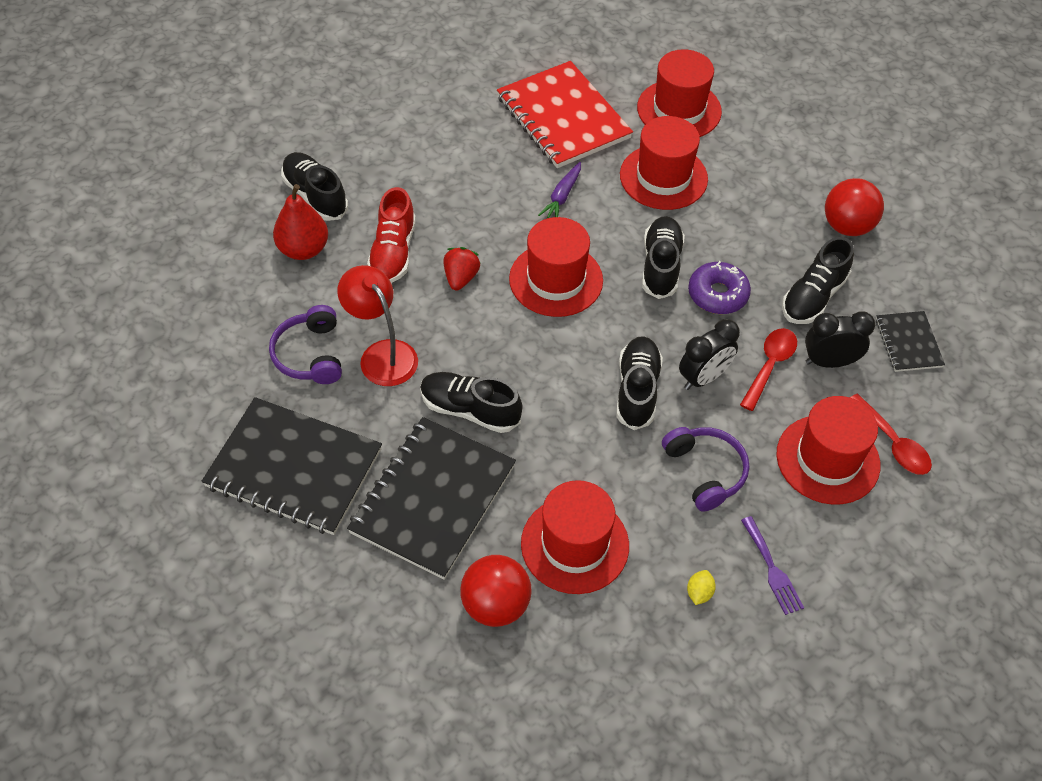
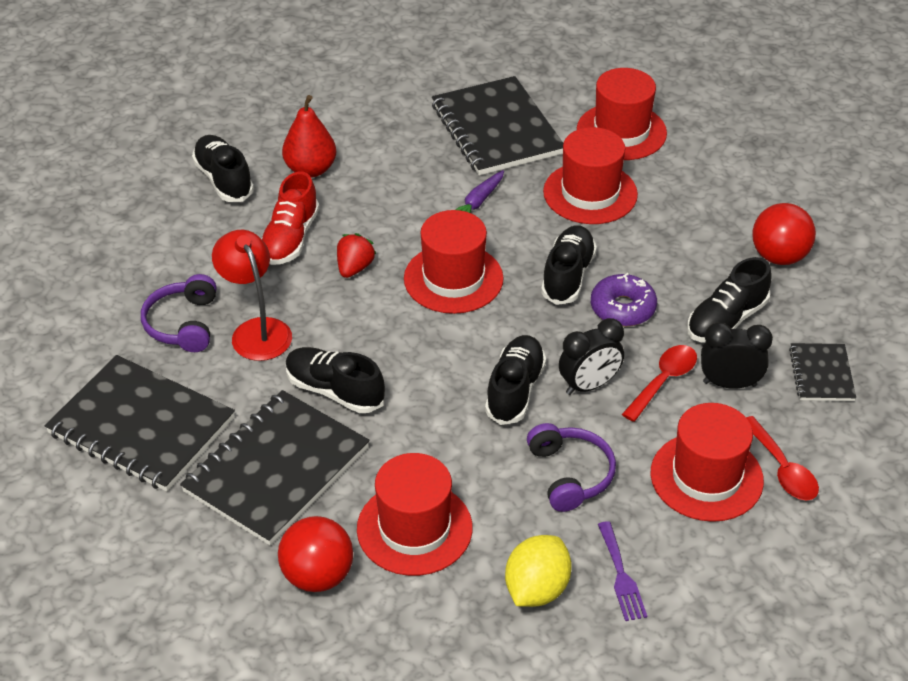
camera: 10 degrees right, 10 degrees down
red pear [273,184,328,260] -> red pear moved to [282,95,336,178]
red notebook [497,61,633,168] -> black notebook [432,76,563,175]
yellow lemon [687,570,716,605] -> yellow lemon [505,535,572,607], size x2.13

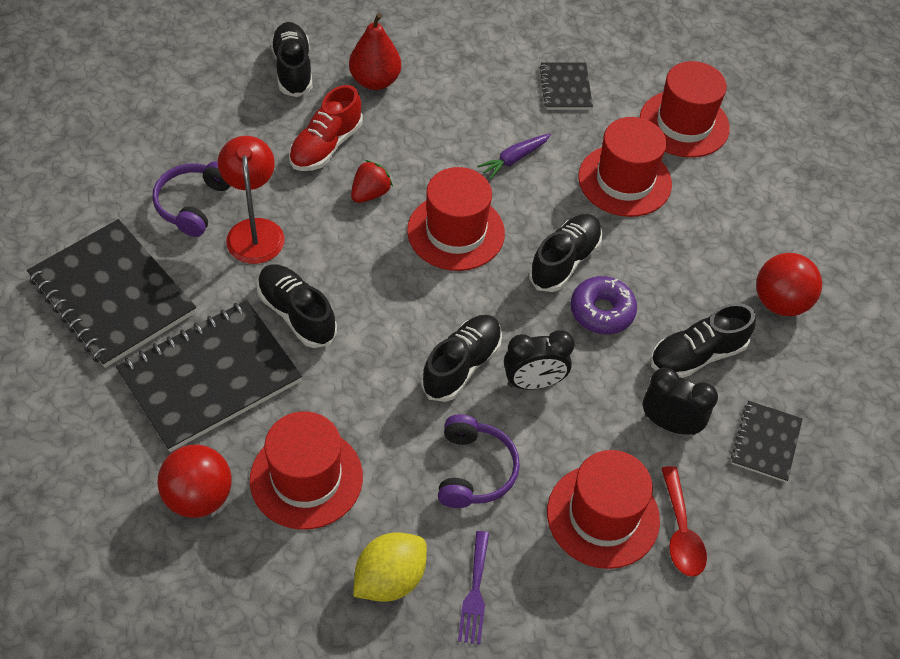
camera: 15 degrees right, 10 degrees up
black notebook [432,76,563,175] -> black notebook [539,62,593,110], size x0.50
red spoon [622,345,697,422] -> none

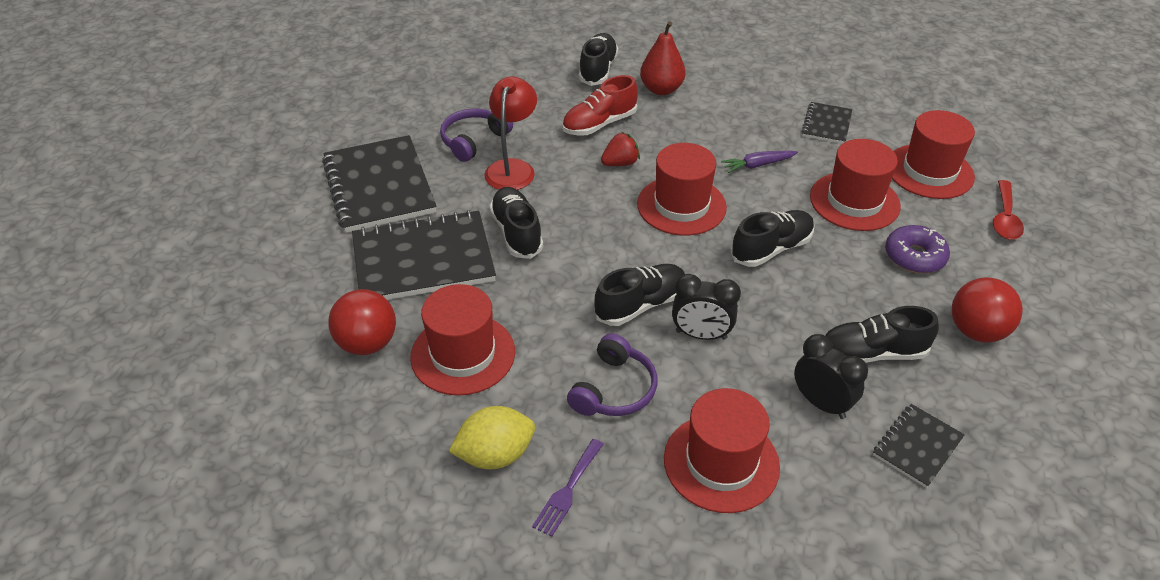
camera: 25 degrees right, 10 degrees down
purple donut [570,276,637,334] -> purple donut moved to [885,225,950,273]
red spoon [661,466,707,577] -> red spoon moved to [993,180,1024,240]

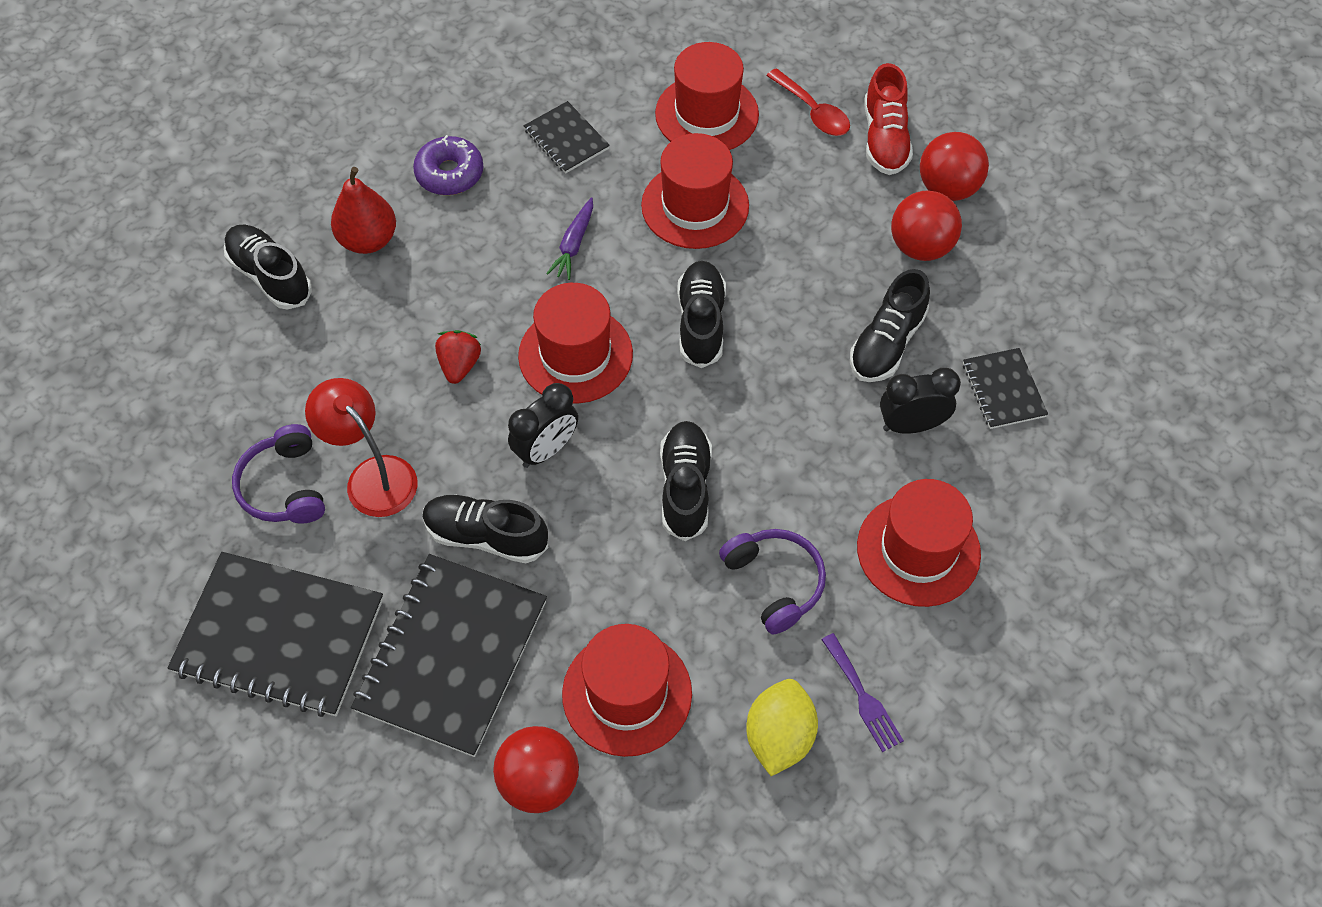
camera: 55 degrees left, 15 degrees up
red shoe [562,75,638,136] -> red shoe moved to [864,63,913,175]
black clock [672,274,741,340] -> black clock moved to [508,383,578,468]
purple donut [885,225,950,273] -> purple donut moved to [413,135,484,195]
none -> red ball [920,132,989,201]

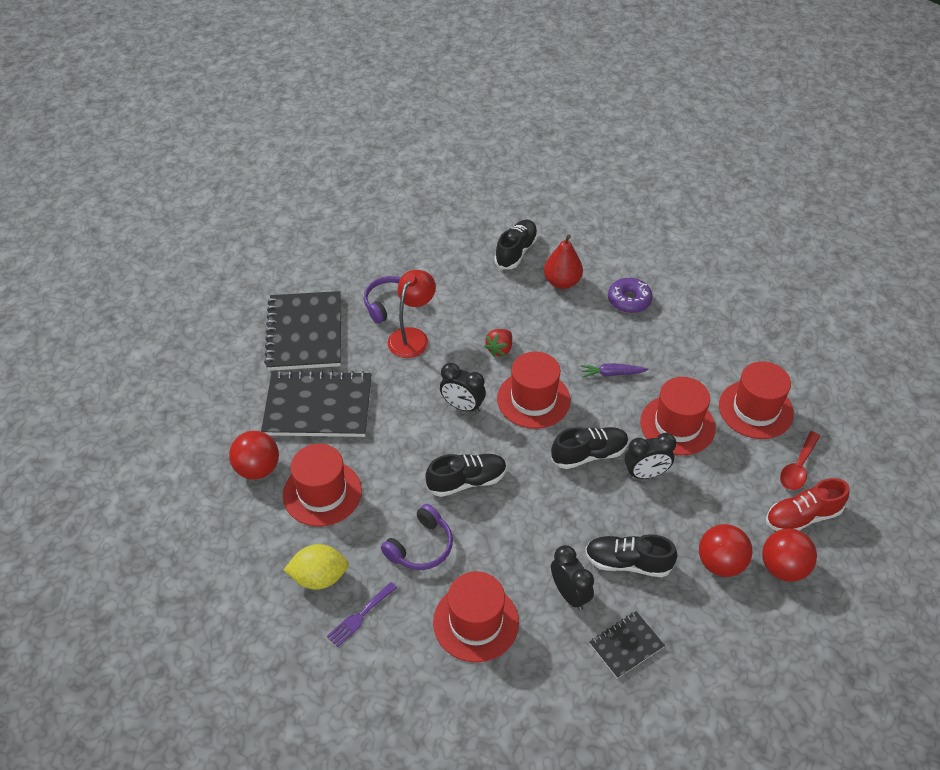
camera: 70 degrees right, 10 degrees down
black shoe [423,495,549,563] -> none
red strawberry [435,330,481,384] -> red strawberry turned 135 degrees clockwise [484,329,512,357]
black notebook [524,101,610,173] -> none
none -> black clock [625,433,676,479]

